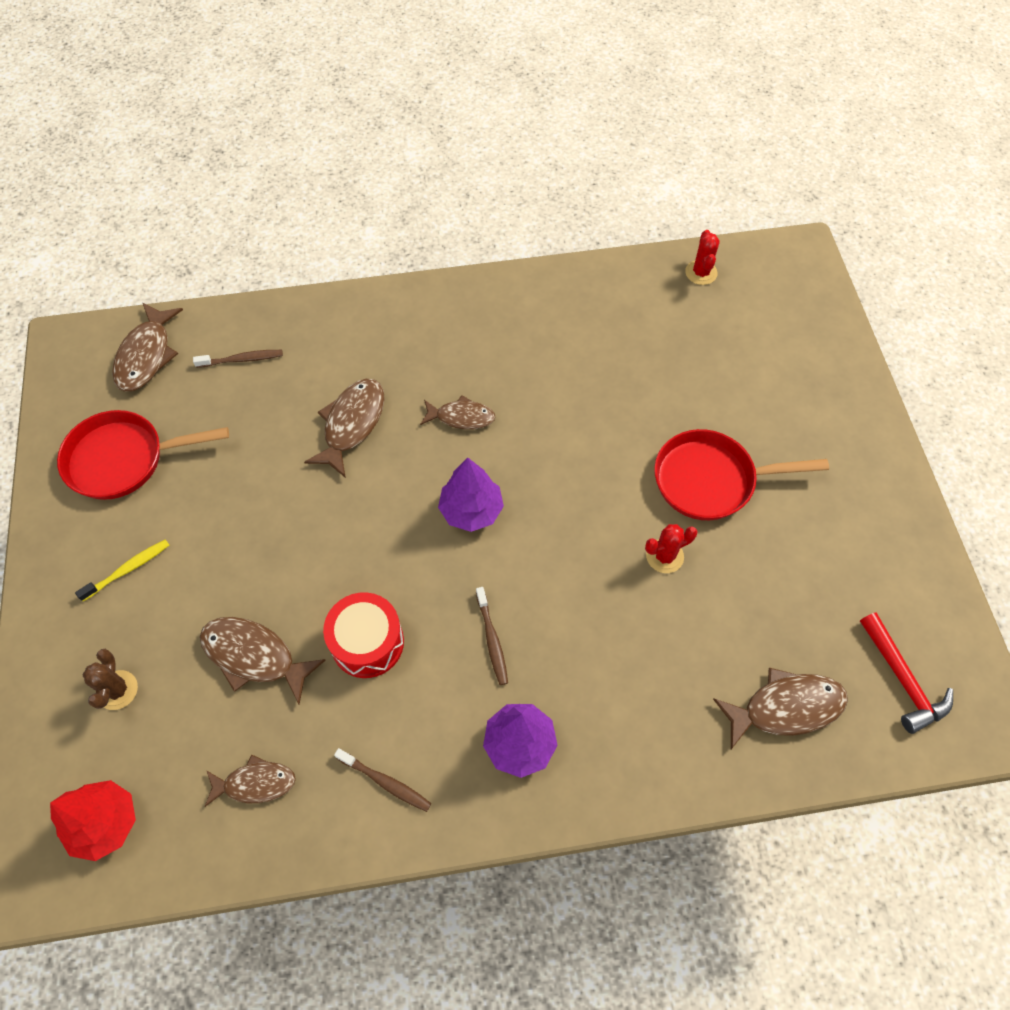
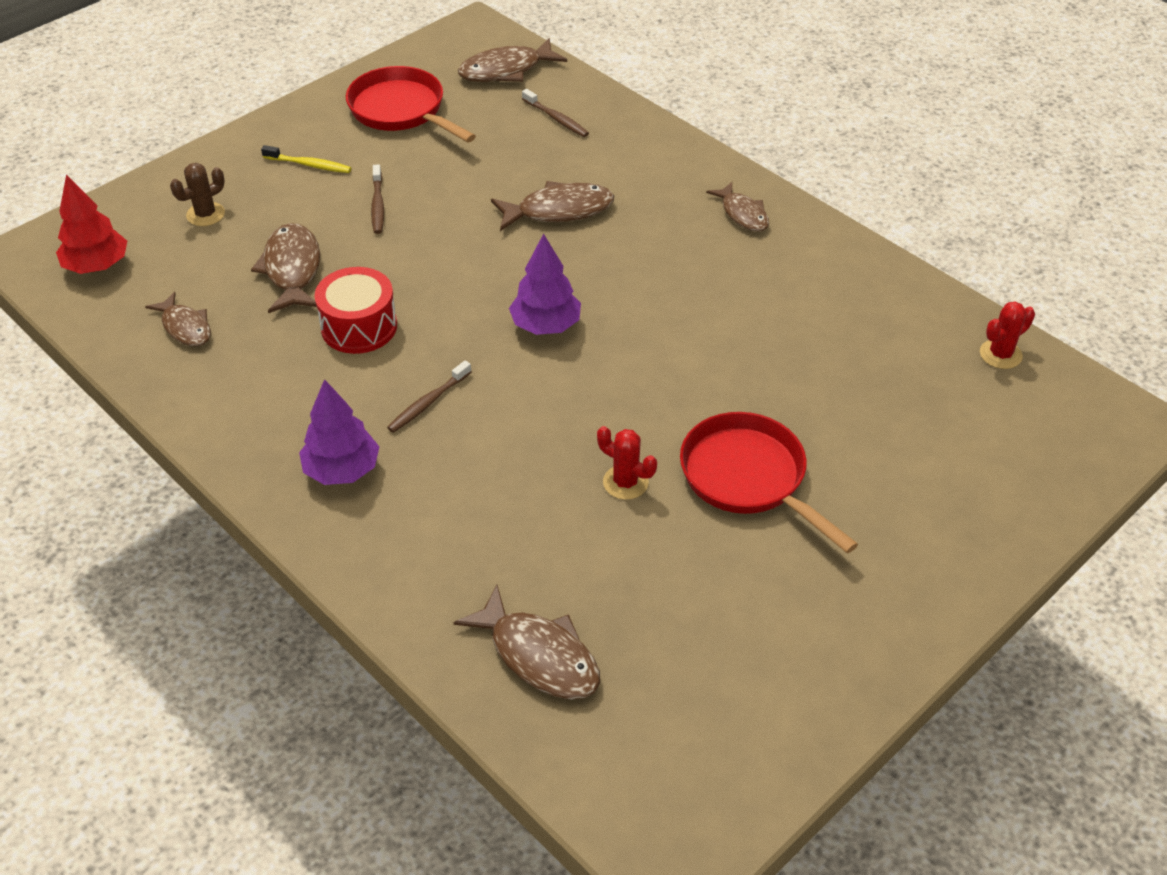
camera: 55 degrees right, 15 degrees down
brown toothbrush [334,748,432,812] -> brown toothbrush moved to [371,164,384,234]
brown fish [420,395,496,430] -> brown fish moved to [706,182,769,232]
red hammer [860,612,953,734] -> none

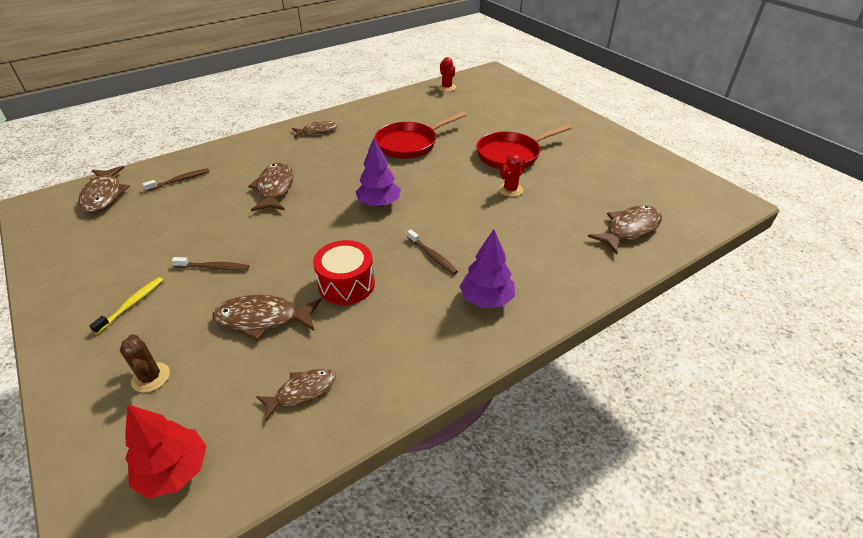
camera: 80 degrees left, 5 degrees down
red pan [346,66,476,143] -> red pan moved to [375,111,467,159]

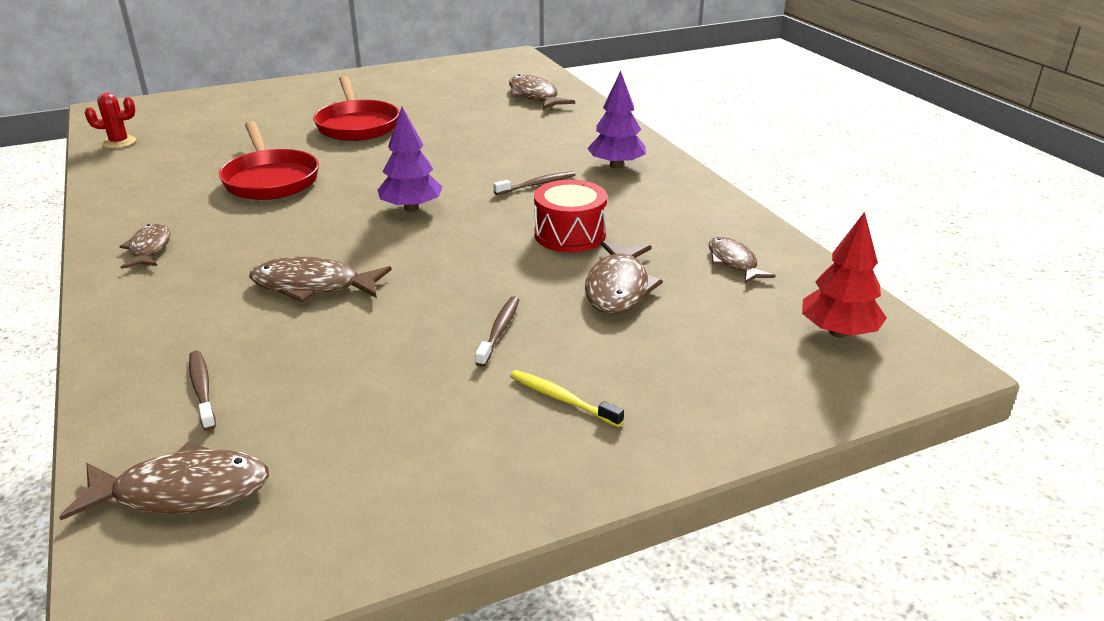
camera: 80 degrees left, 10 degrees down
brown cactus [120,334,170,393] -> none
red cactus [498,154,526,197] -> none

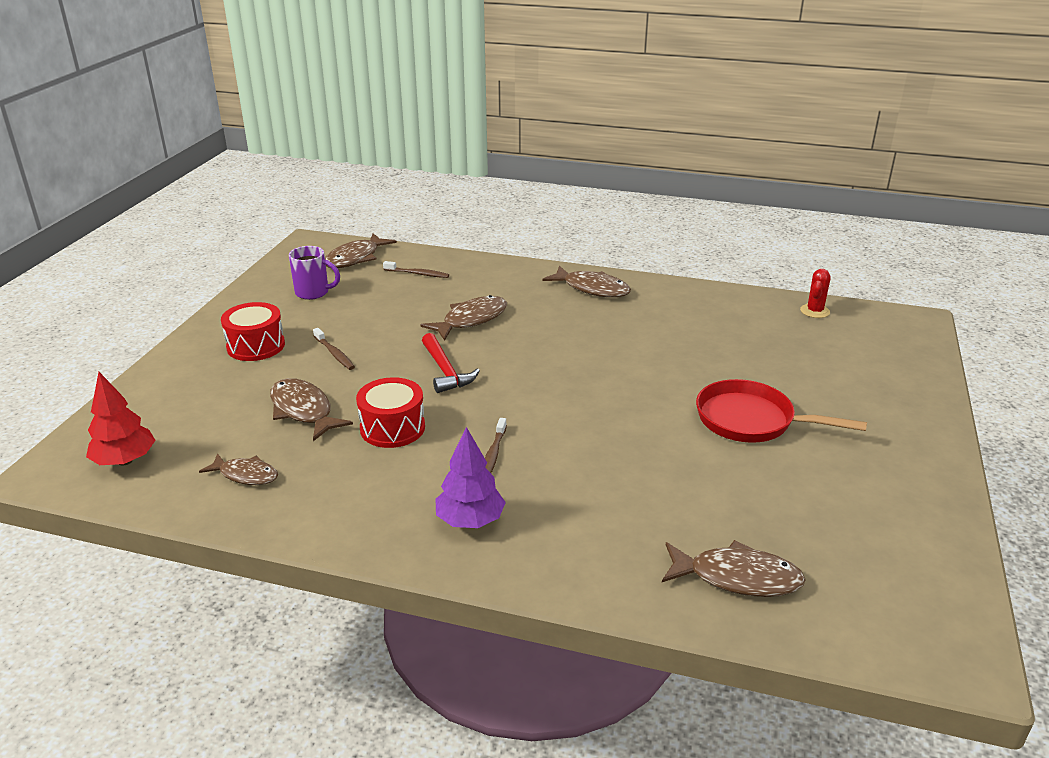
camera: 130 degrees right, 0 degrees up
brown fish [120,223,170,269] -> brown fish [542,266,631,297], size x1.52
red pan [219,121,319,200] -> none
purple tree [378,107,443,212] -> none
yellow toothbrush [510,370,624,427] -> red drum [221,302,285,361]
none -> purple mug [289,246,340,300]
none -> red hammer [422,333,480,393]

